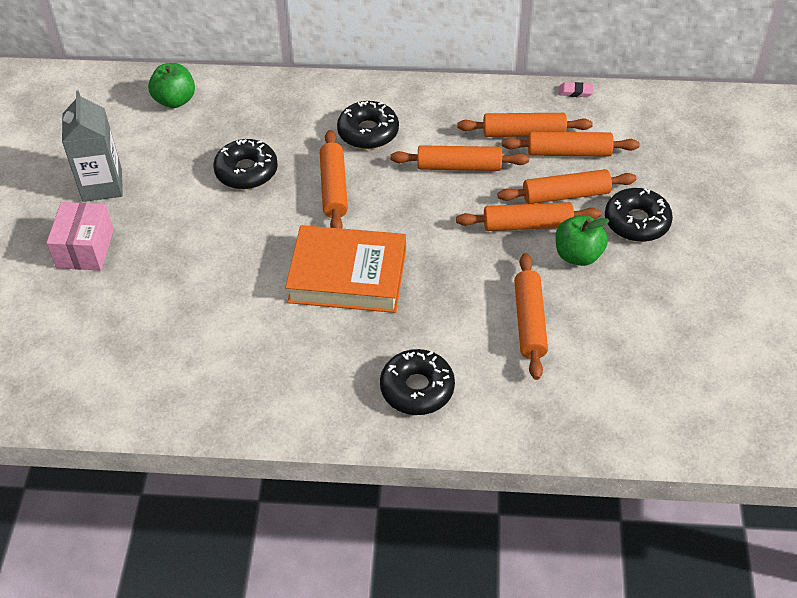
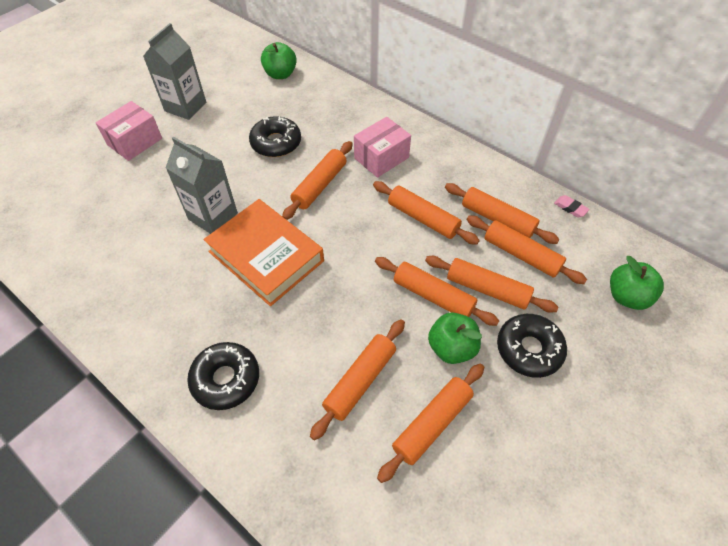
camera: 35 degrees right, 5 degrees up
black donut [337,101,399,149] -> pink box [354,117,411,178]
none -> grey carton [166,137,238,234]
none -> orange rolling pin [377,363,484,483]
none -> green apple [610,256,664,310]

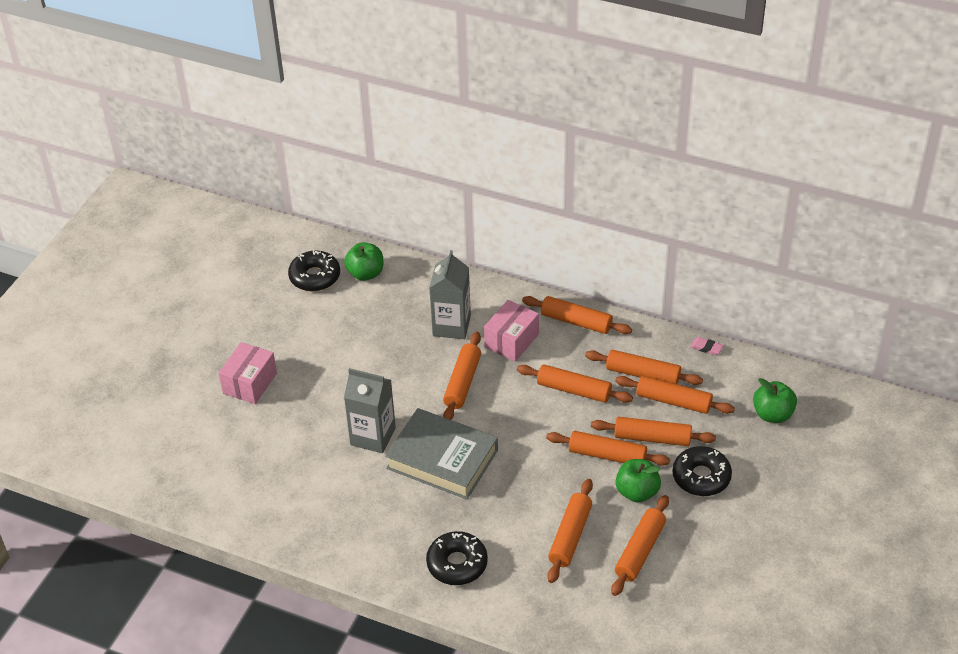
camera: 15 degrees left, 10 degrees down
grey carton [143,23,206,120] -> grey carton moved to [429,250,471,339]
orange book [204,199,324,306] -> grey book [385,408,498,499]
black donut [249,116,301,157] -> black donut moved to [288,251,340,291]
none -> orange rolling pin [522,296,632,334]

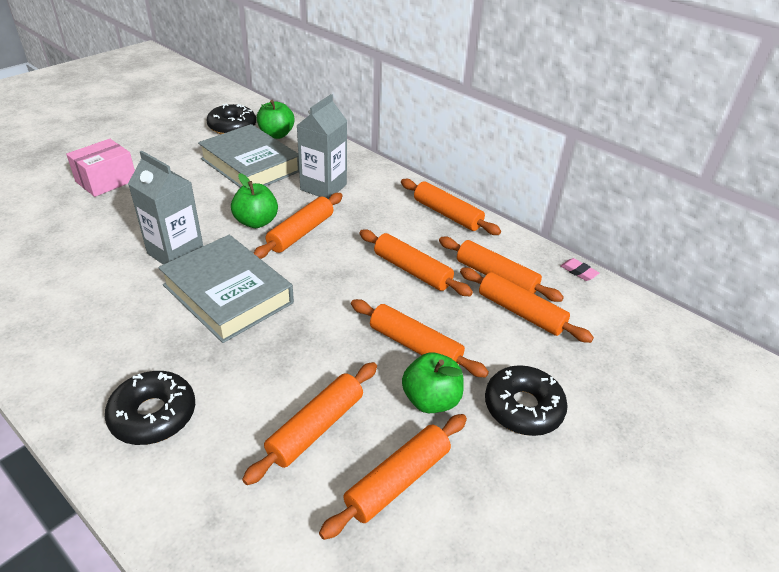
camera: 15 degrees right, 5 degrees down
pink box [484,300,539,362] -> none
orange rolling pin [591,417,716,446] -> none
green apple [753,378,797,423] -> green apple moved to [231,173,278,228]
none -> grey book [198,124,299,187]

